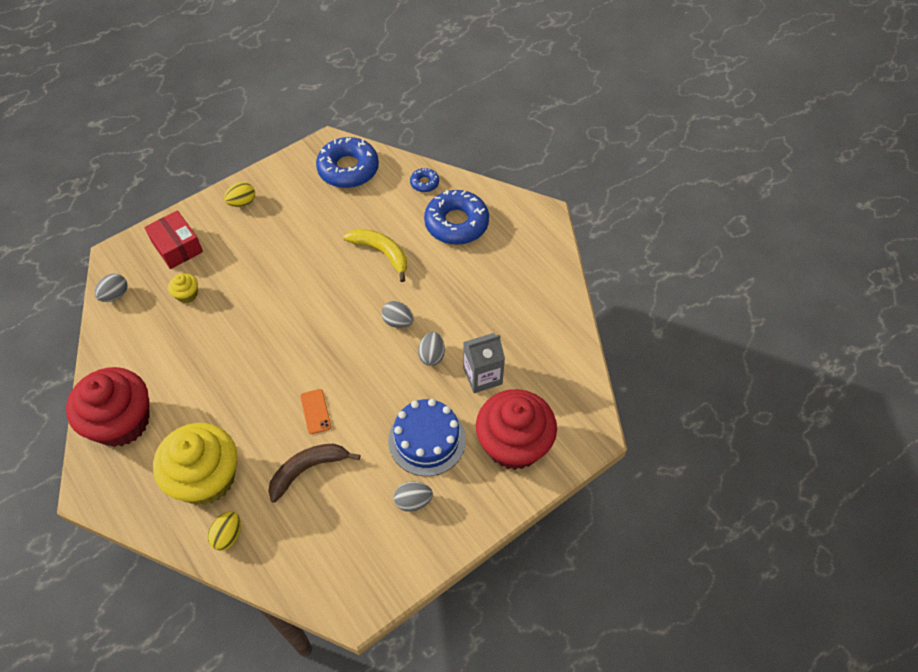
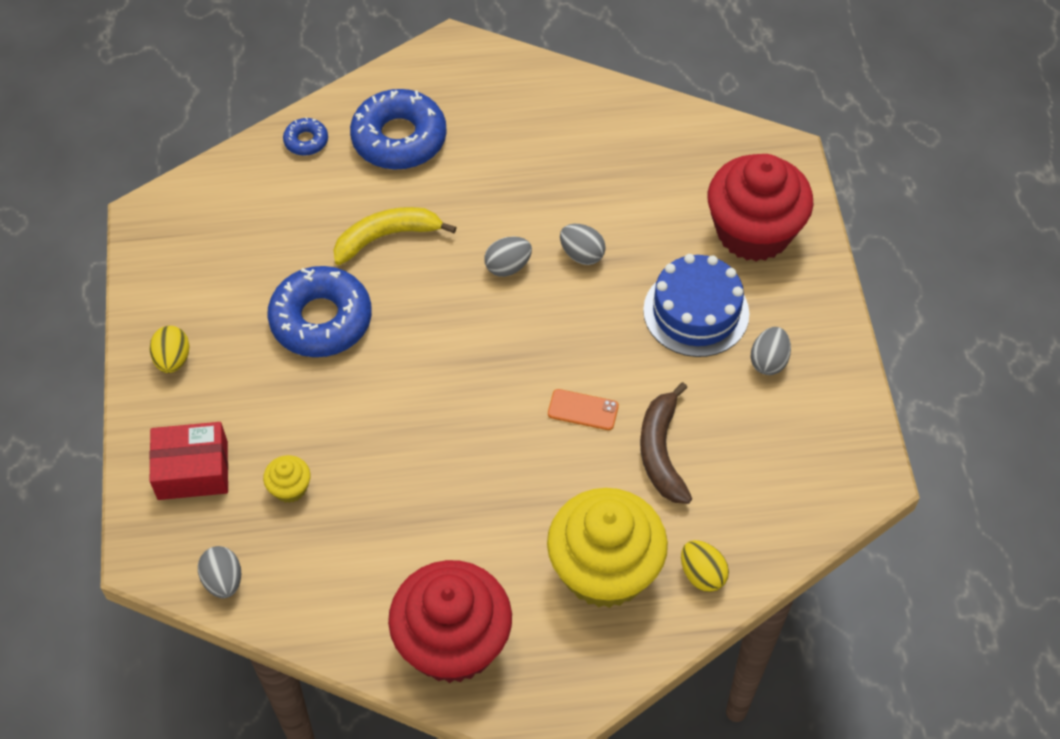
camera: 60 degrees left, 0 degrees up
blue donut [316,137,379,188] -> blue donut moved to [267,266,372,357]
grey carton [463,333,505,393] -> none

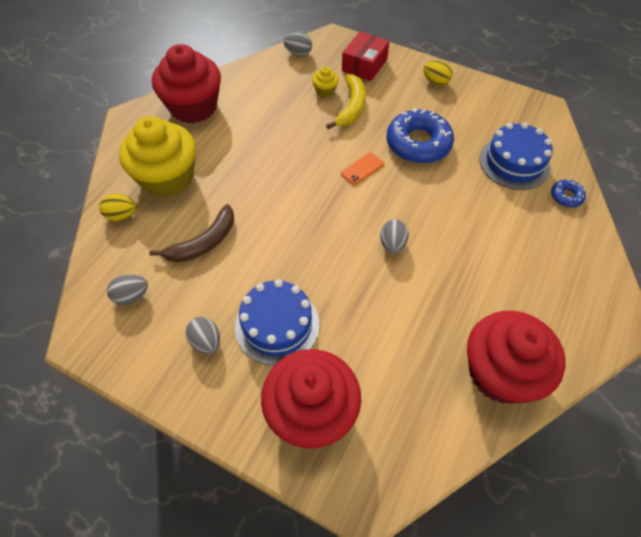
camera: 125 degrees right, 0 degrees up
yellow banana [334,207,457,265] -> yellow banana moved to [326,74,366,129]
blue donut [350,89,447,170] -> none
orange phone [548,389,619,430] -> orange phone moved to [341,152,384,185]
grey egg [560,224,606,265] -> grey egg moved to [107,274,148,305]
brown banana [640,382,692,504] -> brown banana turned 105 degrees clockwise [149,204,234,262]
none -> red cupcake [467,311,566,404]
none -> blue cake [479,122,553,190]

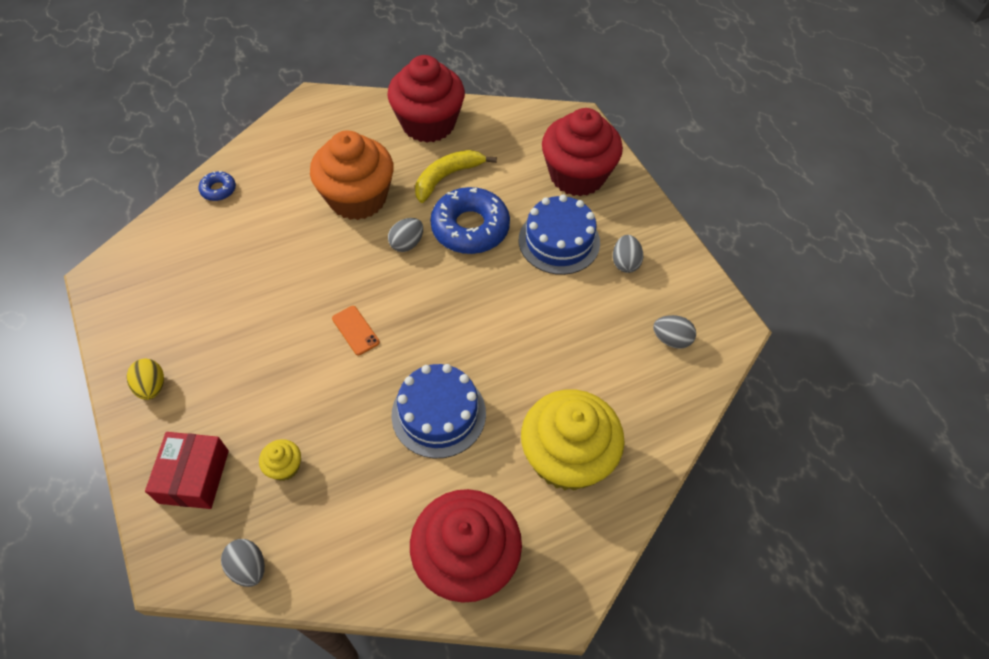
camera: 145 degrees left, 0 degrees up
yellow egg [99,194,136,221] -> none
brown banana [149,204,234,262] -> none
yellow banana [326,74,366,129] -> yellow banana moved to [415,150,497,203]
orange phone [341,152,384,185] -> orange phone turned 60 degrees clockwise [332,306,380,355]
red box [342,31,390,81] -> red box turned 60 degrees counterclockwise [145,432,229,509]
blue donut [386,108,454,164] -> blue donut moved to [430,187,510,254]
blue cake [479,122,553,190] -> blue cake moved to [391,364,486,458]
none -> orange cupcake [310,130,394,220]

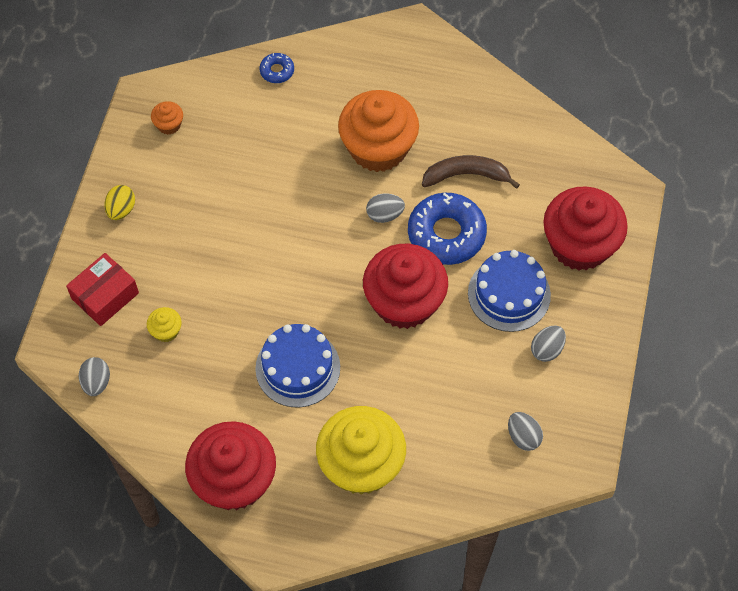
camera: 40 degrees right, 5 degrees up
orange phone [332,306,380,355] -> none
red cupcake [387,55,465,143] -> red cupcake moved to [363,244,448,329]
yellow banana [415,150,497,203] -> brown banana [422,155,520,189]
none -> orange cupcake [151,101,183,135]

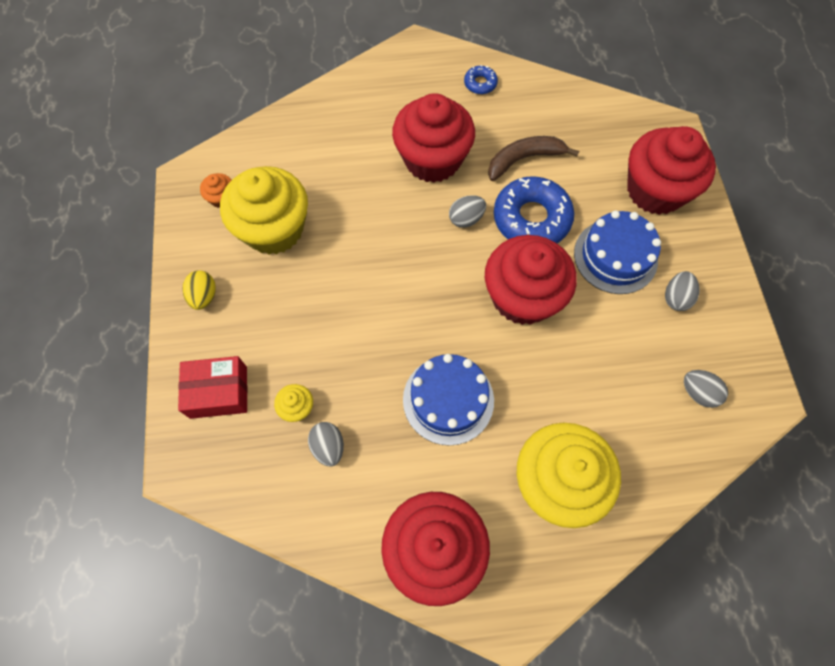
camera: 20 degrees left, 5 degrees up
red box [66,253,139,326] -> red box turned 60 degrees clockwise [178,356,247,419]
grey egg [79,357,110,396] -> grey egg moved to [308,422,344,467]
blue donut [260,53,294,83] -> blue donut moved to [464,65,498,94]
orange cupcake [338,90,419,172] -> red cupcake [392,93,475,183]
none -> yellow cupcake [220,166,308,254]

